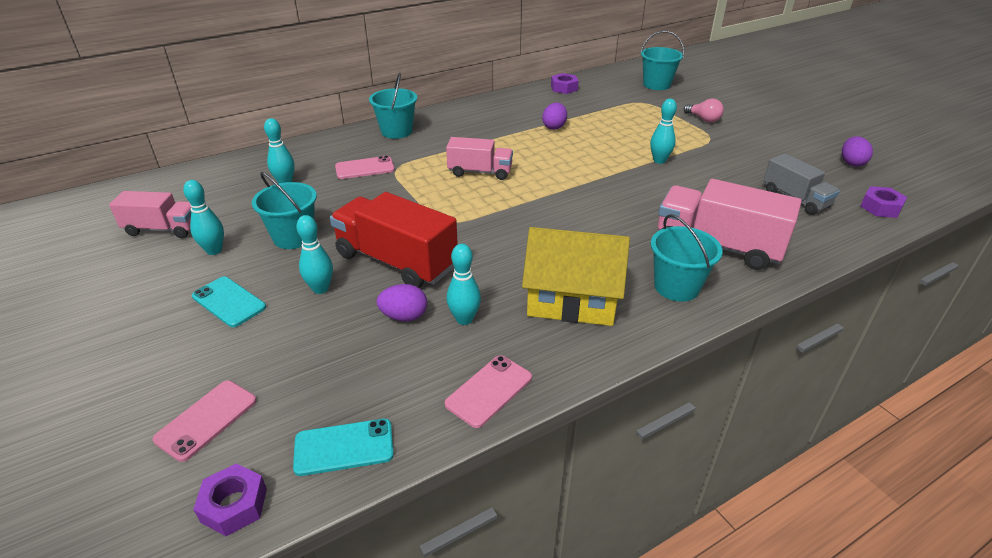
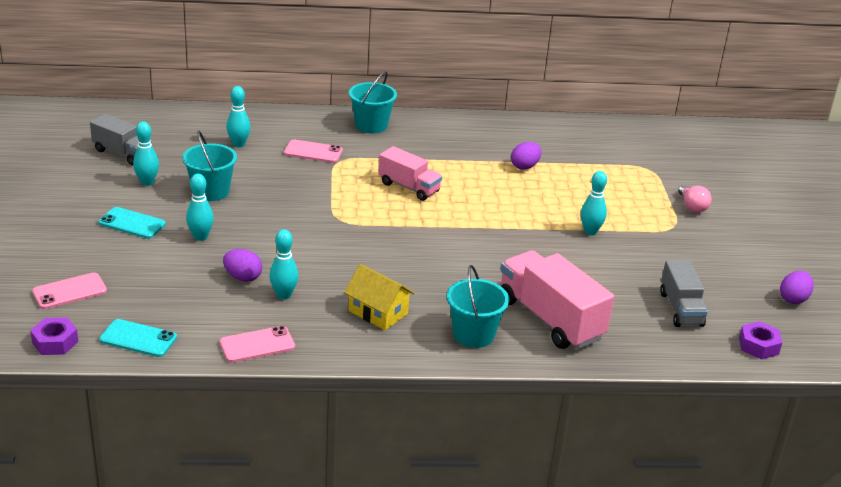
camera: 25 degrees right, 5 degrees down
pink truck [109,191,191,238] -> grey truck [90,114,152,165]
turquoise phone [192,277,266,327] -> turquoise phone turned 45 degrees counterclockwise [98,207,166,239]
red truck [330,192,458,288] -> none
yellow house [522,227,630,326] -> yellow house [344,264,414,330], size x0.64
purple nut [551,73,579,94] -> none
turquoise bucket [640,31,684,90] -> none

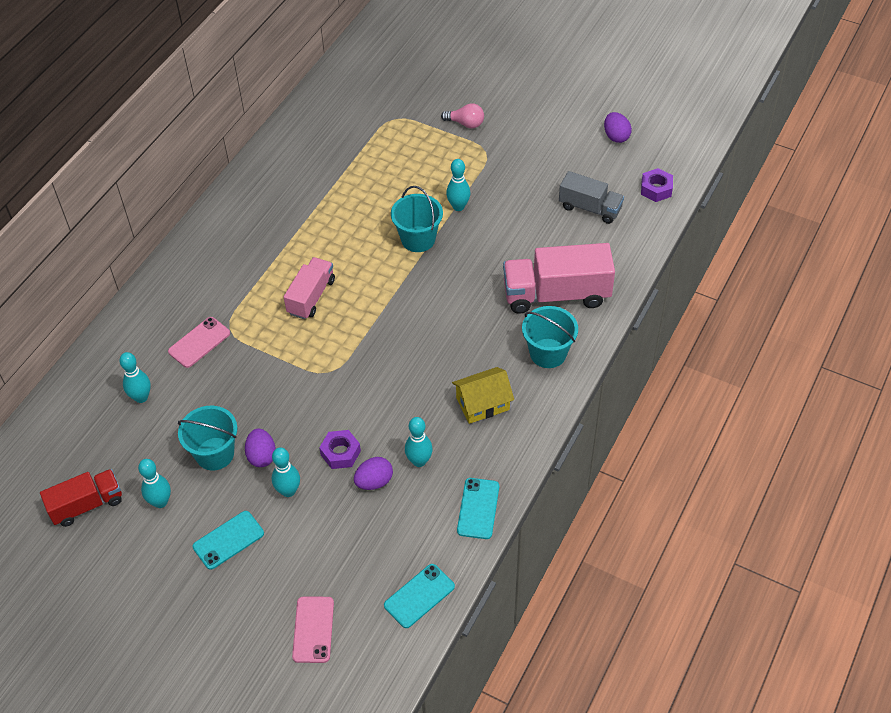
camera: 55 degrees left, 20 degrees up
purple nut [30,317,79,355] -> purple nut moved to [319,430,361,469]
grey truck [90,114,152,165] -> red truck [40,469,122,527]
pink phone [220,326,295,362] -> turquoise phone [457,478,499,539]
turquoise bucket [349,71,397,133] -> turquoise bucket moved to [391,186,443,252]
pink truck [379,146,442,201] -> pink truck turned 45 degrees counterclockwise [284,257,335,319]
purple egg [511,142,542,170] -> purple egg moved to [245,428,276,467]

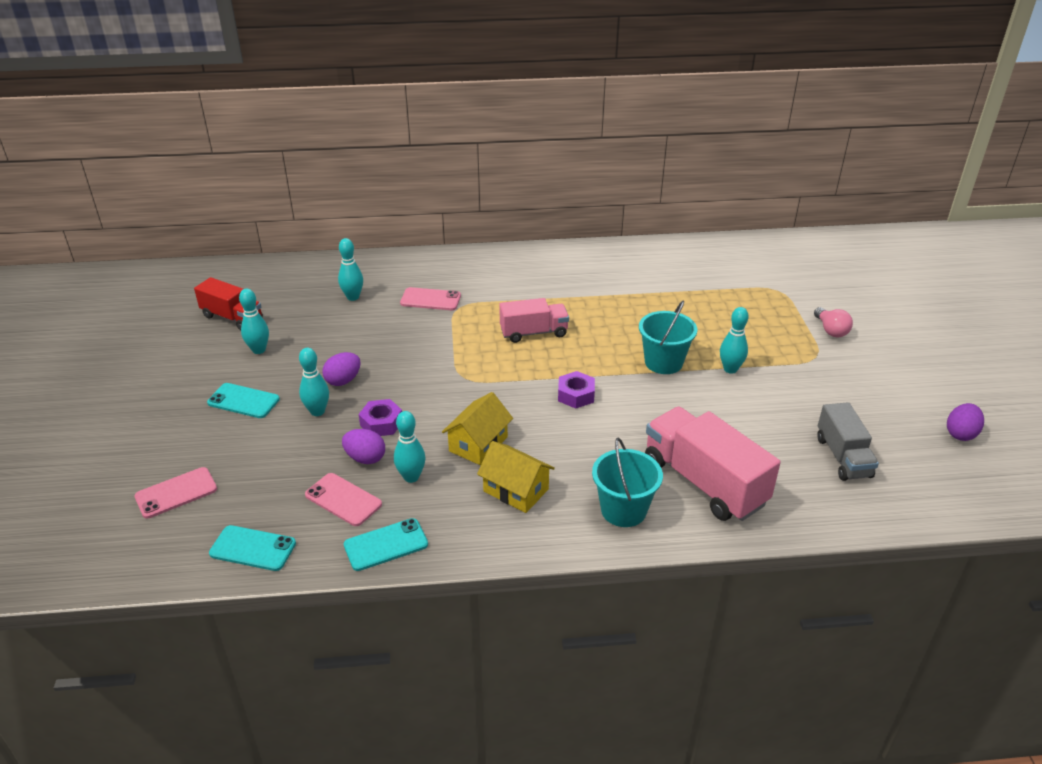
camera: 55 degrees right, 15 degrees down
turquoise bucket [178,406,237,470] -> none
purple nut [641,168,673,202] -> purple nut moved to [558,371,595,409]
none -> pink phone [305,473,382,526]
none -> yellow house [442,392,513,465]

